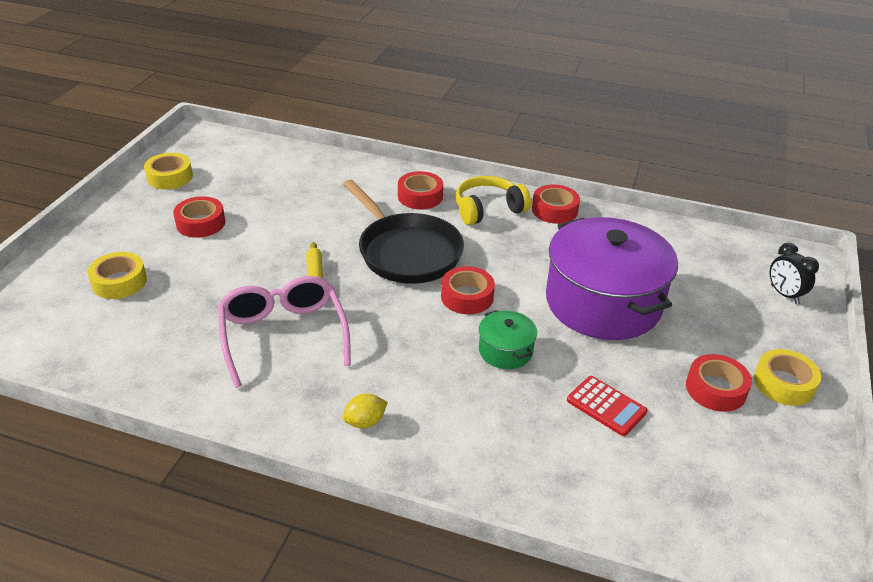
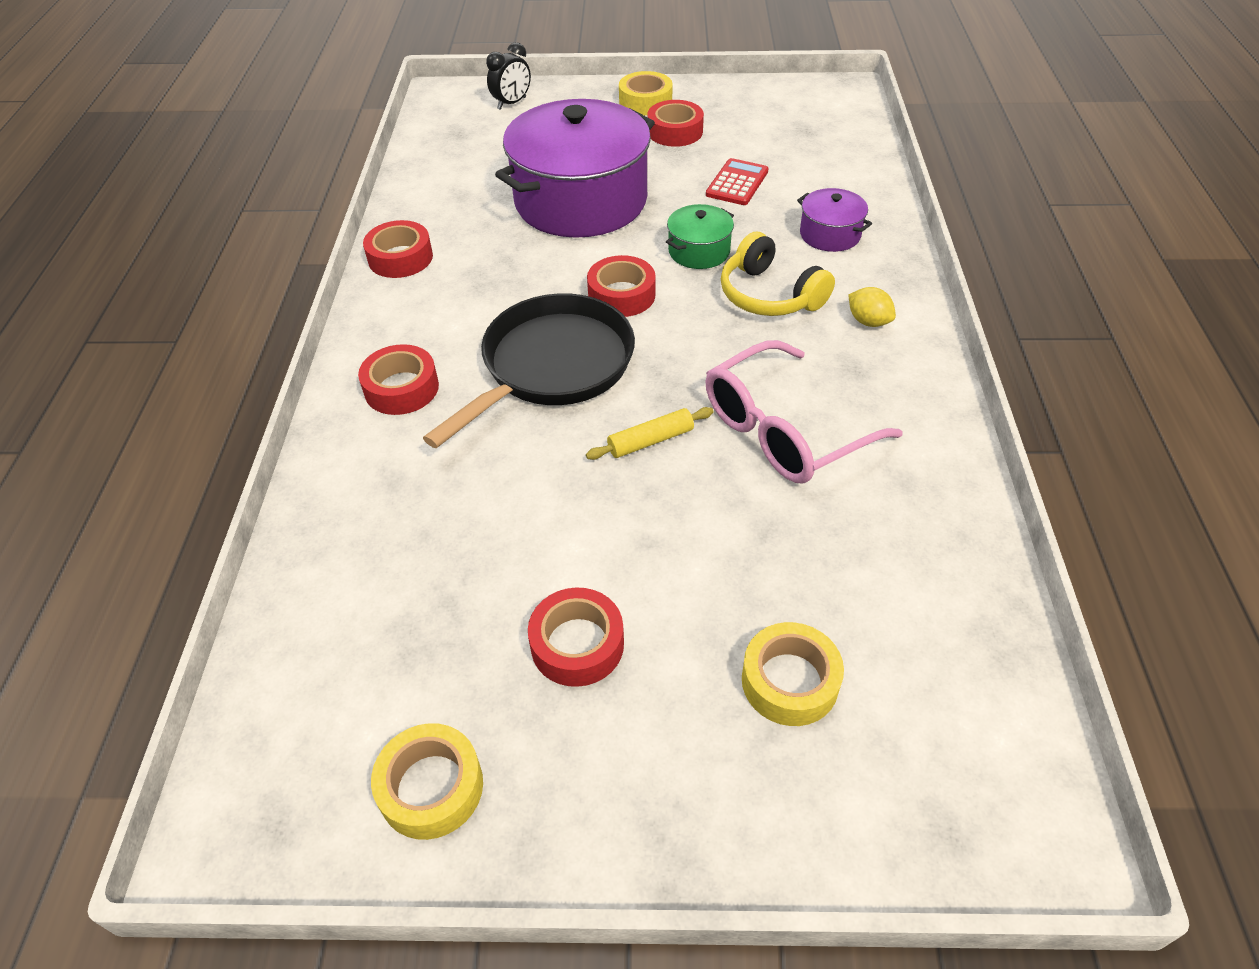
camera: 105 degrees left, 10 degrees up
yellow headphones [456,176,531,225] -> yellow headphones moved to [721,232,835,316]
none -> purple pot [797,188,872,252]

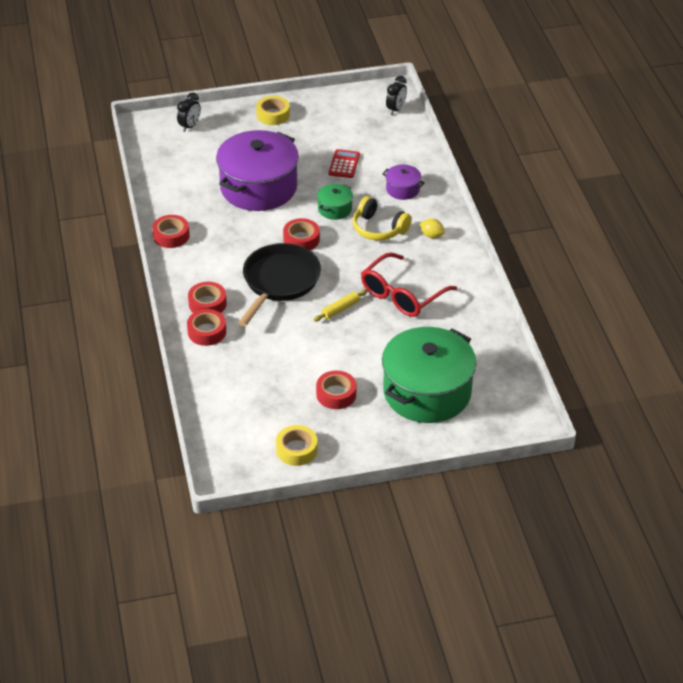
camera: 15 degrees left, 5 degrees down
red tape [647,100,704,147] -> red tape moved to [187,309,226,346]
pink glasses [706,340,903,484] -> red glasses [361,252,457,317]
yellow tape [742,622,844,726] -> green pot [382,327,476,423]
none -> black clock [386,76,407,115]

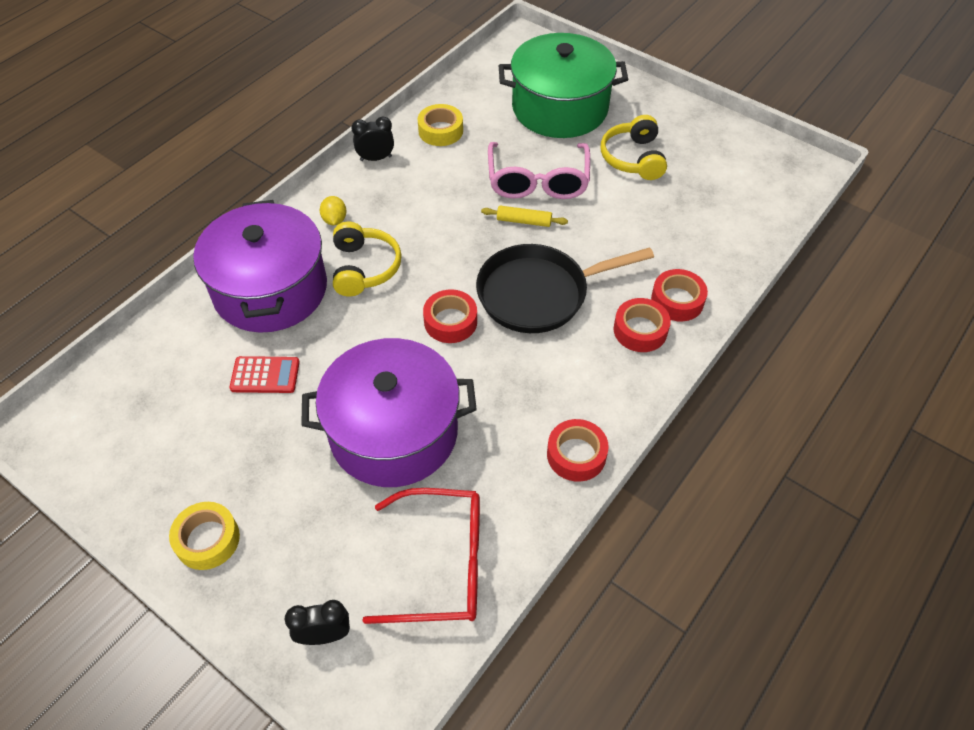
camera: 130 degrees left, 10 degrees up
yellow tape [276,425,318,466] -> yellow tape moved to [418,104,463,146]
red tape [316,371,356,409] -> yellow headphones [601,115,667,180]
green pot [317,184,353,220] -> none
red calculator [329,149,360,178] -> red calculator turned 150 degrees counterclockwise [229,356,300,393]
red glasses [361,252,457,317] -> red glasses moved to [362,488,480,624]
purple pot [382,165,425,200] -> purple pot [193,200,327,333], size x2.29
black clock [386,76,407,115] -> black clock moved to [351,116,394,161]
none -> pink glasses [488,142,590,199]

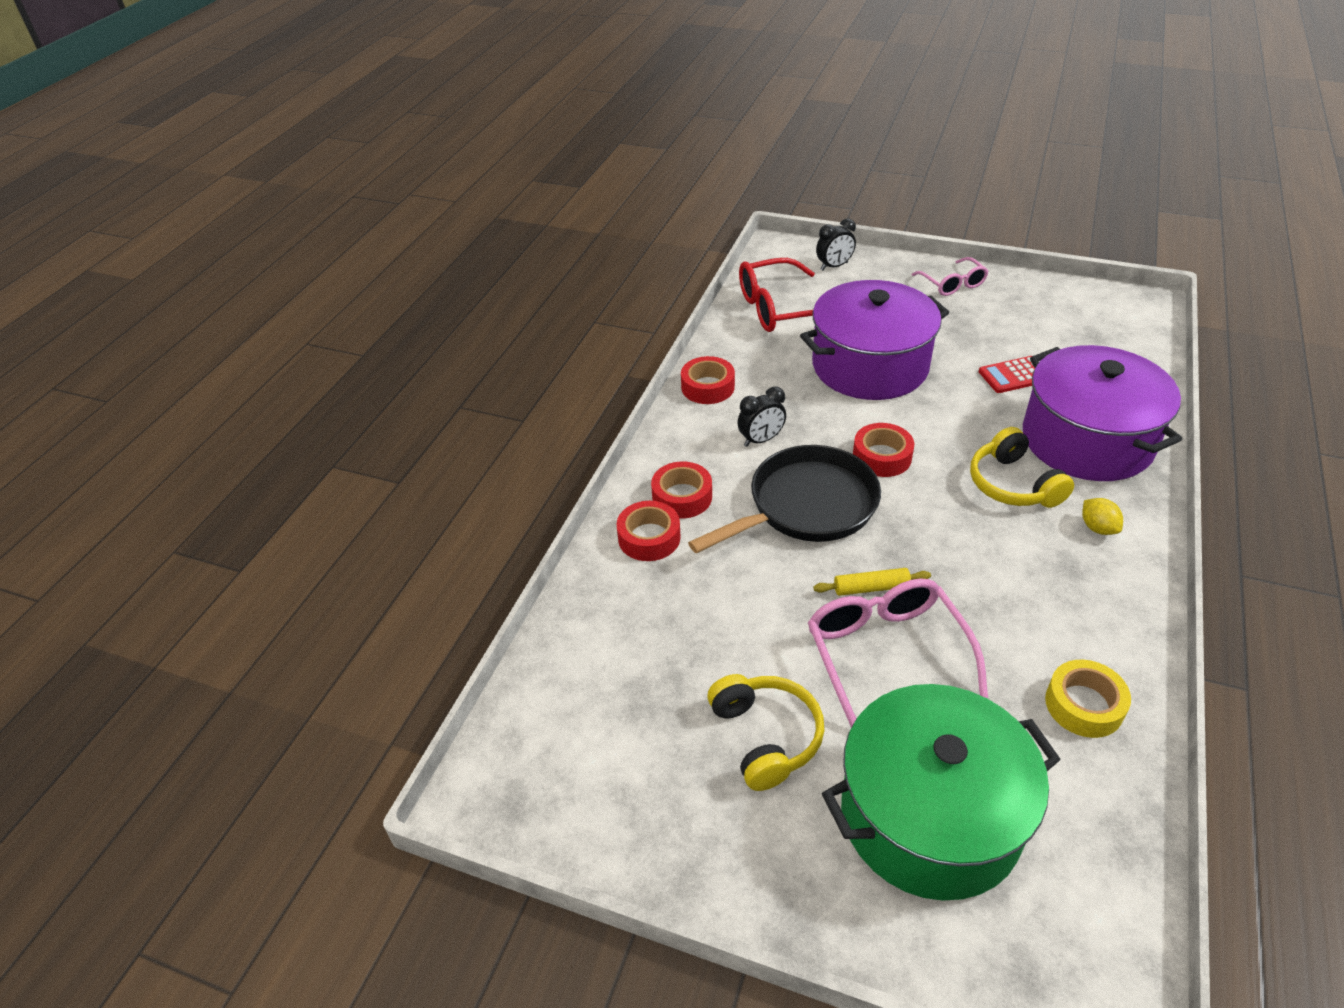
camera: 165 degrees right, 10 degrees down
yellow tape [169,502,240,570] -> pink glasses [912,257,989,296]
black clock [351,116,394,161] -> black clock moved to [737,387,786,447]

